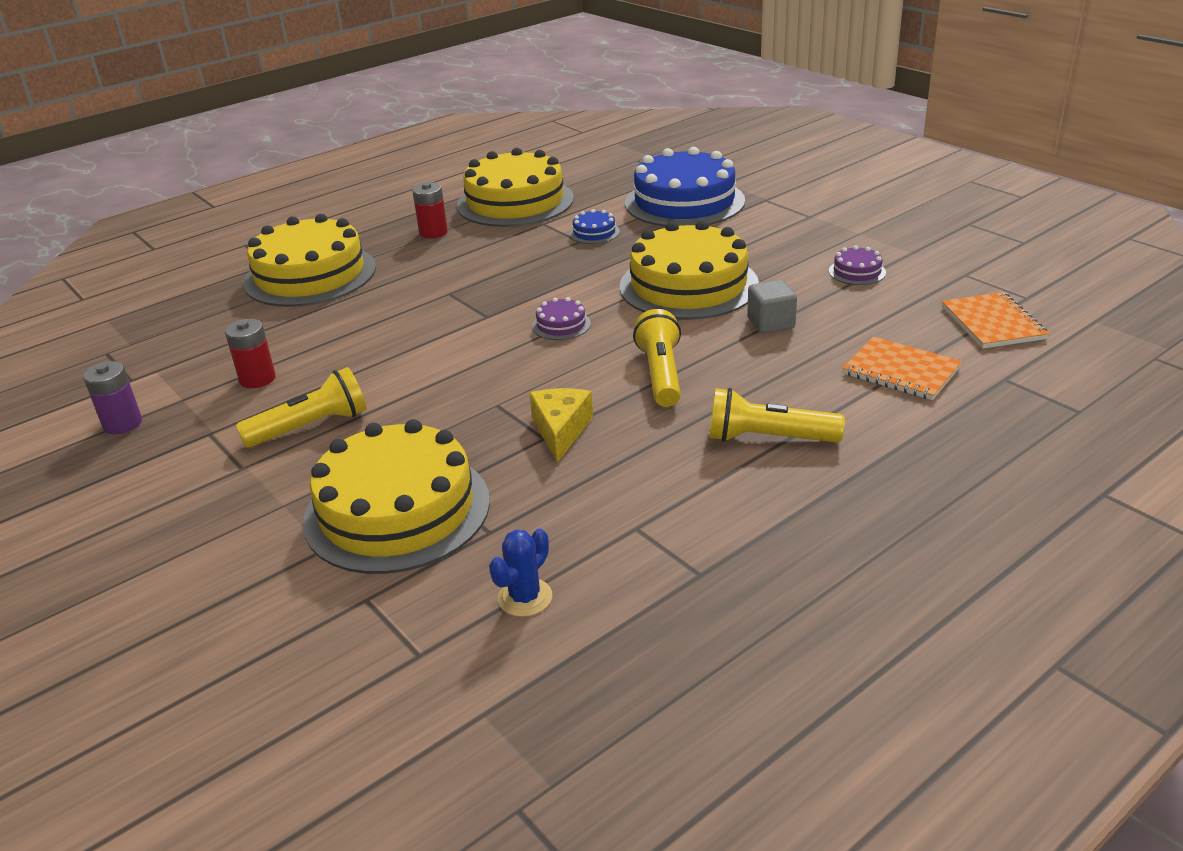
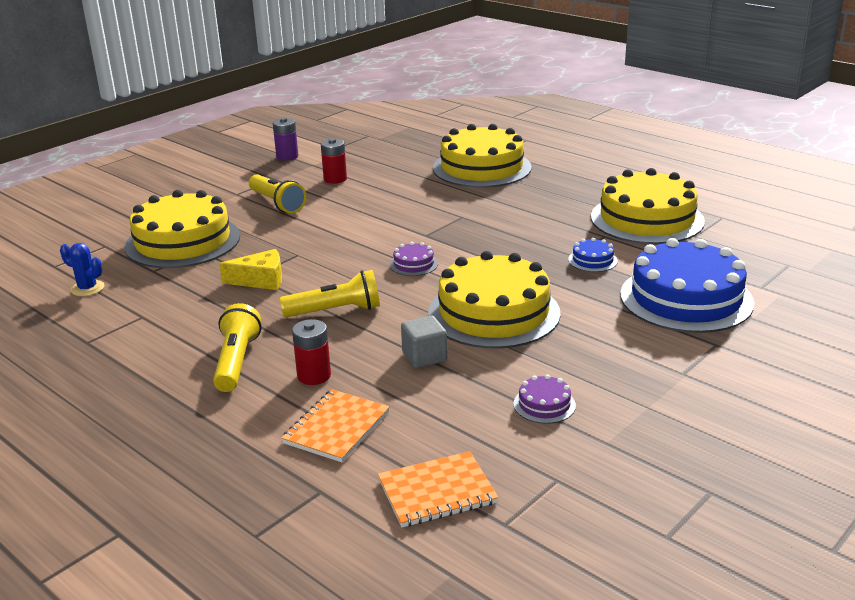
camera: 80 degrees right, 5 degrees down
red battery [412,182,448,239] -> red battery moved to [292,319,331,385]

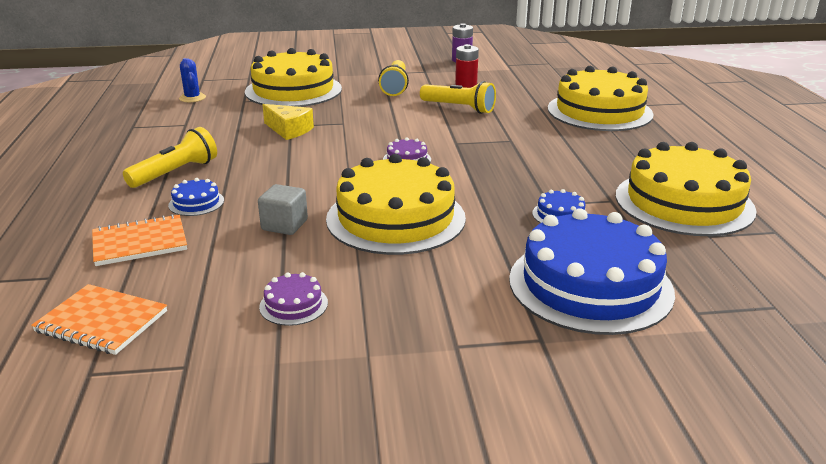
camera: 40 degrees right, 0 degrees up
yellow flashlight [280,270,380,317] -> yellow flashlight moved to [420,81,496,114]
red battery [292,319,331,385] -> blue cake [168,178,224,216]

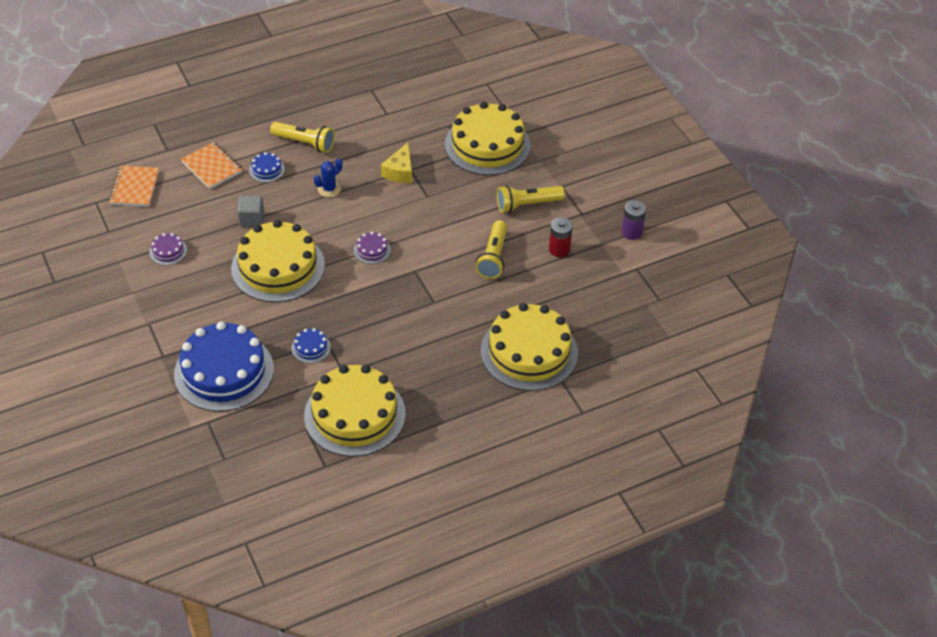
camera: 70 degrees right, 20 degrees up
blue cactus [179,58,206,102] -> blue cactus moved to [314,158,342,197]

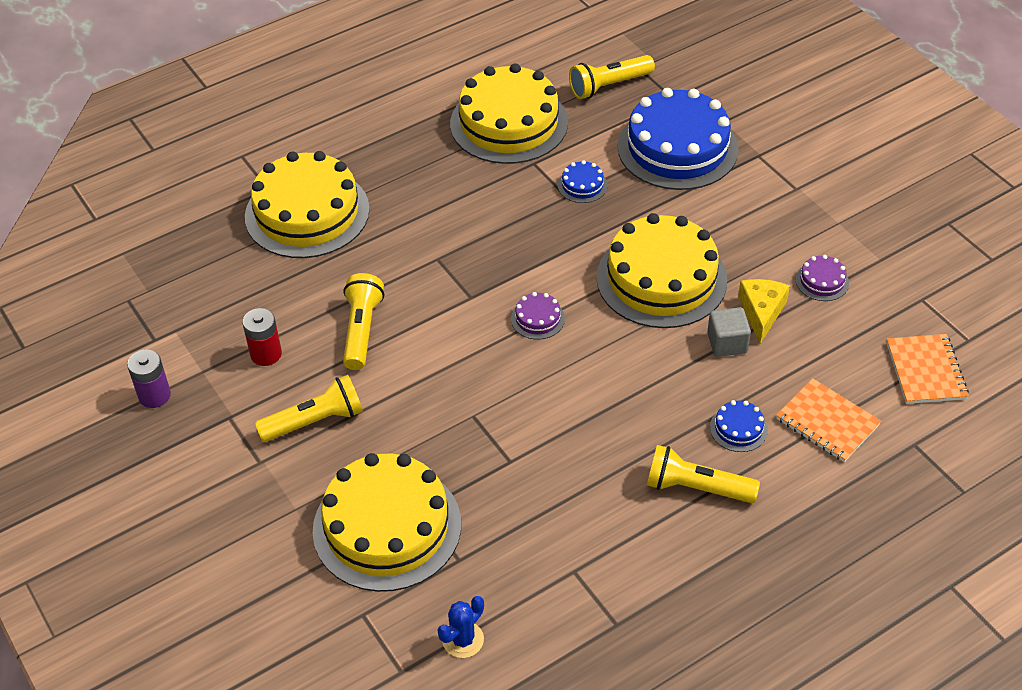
camera: 175 degrees right, 0 degrees up
blue cactus [314,158,342,197] -> blue cactus moved to [437,596,484,658]
yellow cheese [381,142,412,183] -> yellow cheese moved to [738,279,790,344]
none -> yellow flashlight [569,55,655,99]

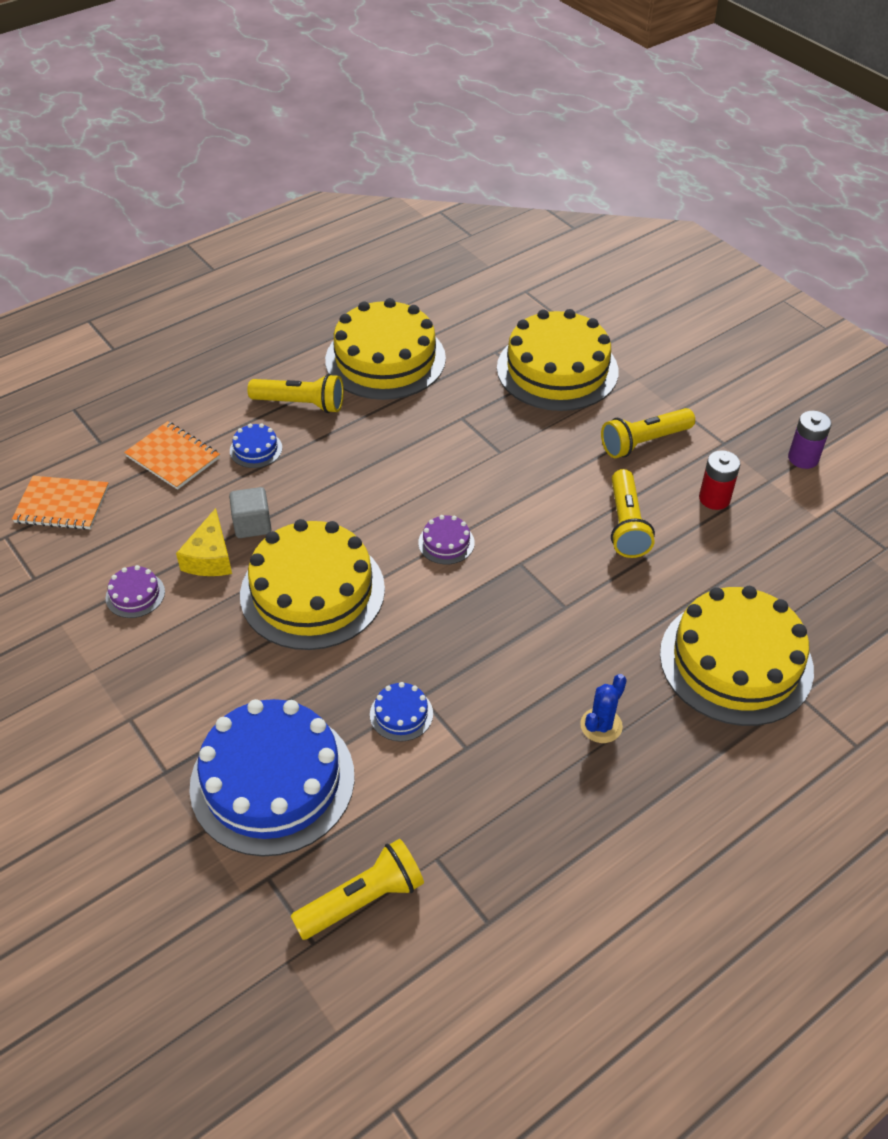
camera: 175 degrees right, 0 degrees up
blue cactus [437,596,484,658] -> blue cactus moved to [580,674,627,743]
yellow cake [450,63,568,164] -> yellow cake moved to [325,298,446,400]
orange notebook [887,334,969,404] -> orange notebook turned 75 degrees counterclockwise [12,476,109,530]

